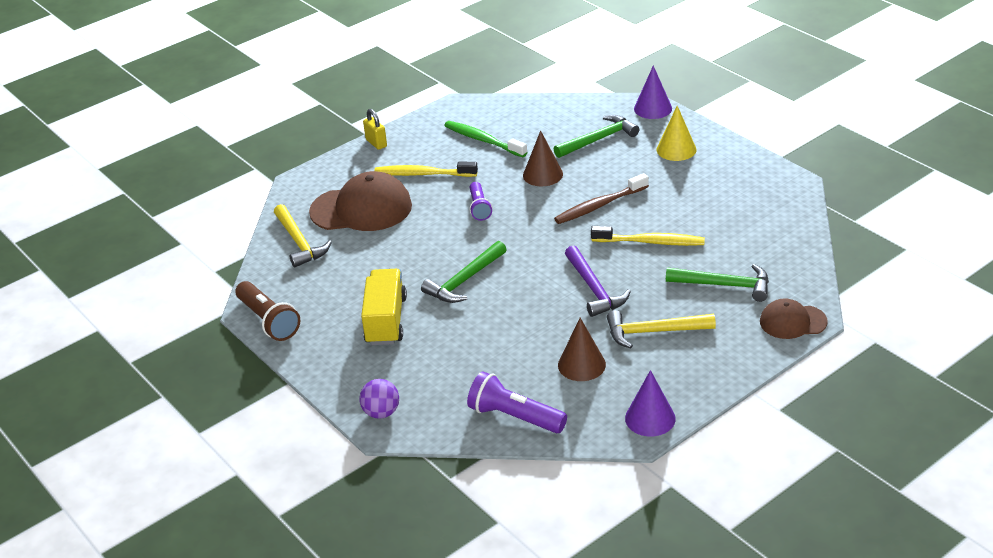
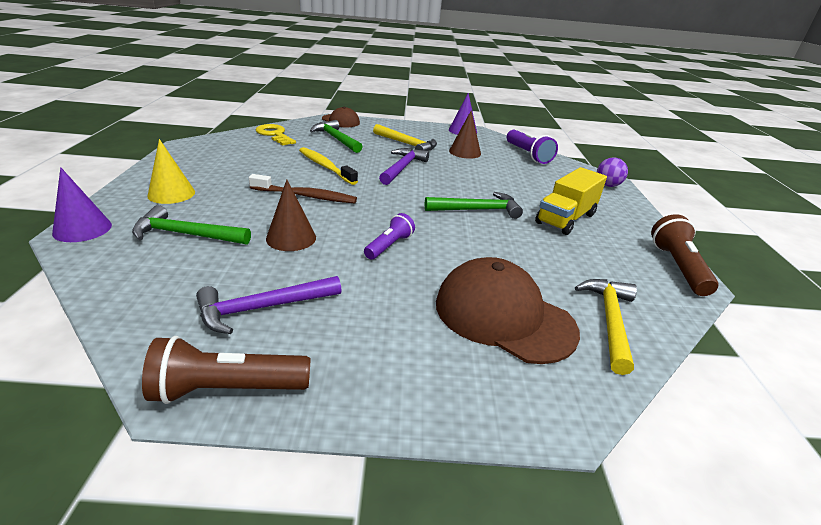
camera: 145 degrees left, 5 degrees down
yellow padlock [363,109,387,150] -> none
yellow toothbrush [374,162,478,177] -> none
green toothbrush [444,121,527,157] -> purple hammer [196,276,342,334]
none -> brown flashlight [142,336,311,404]
none -> yellow key [256,124,296,145]

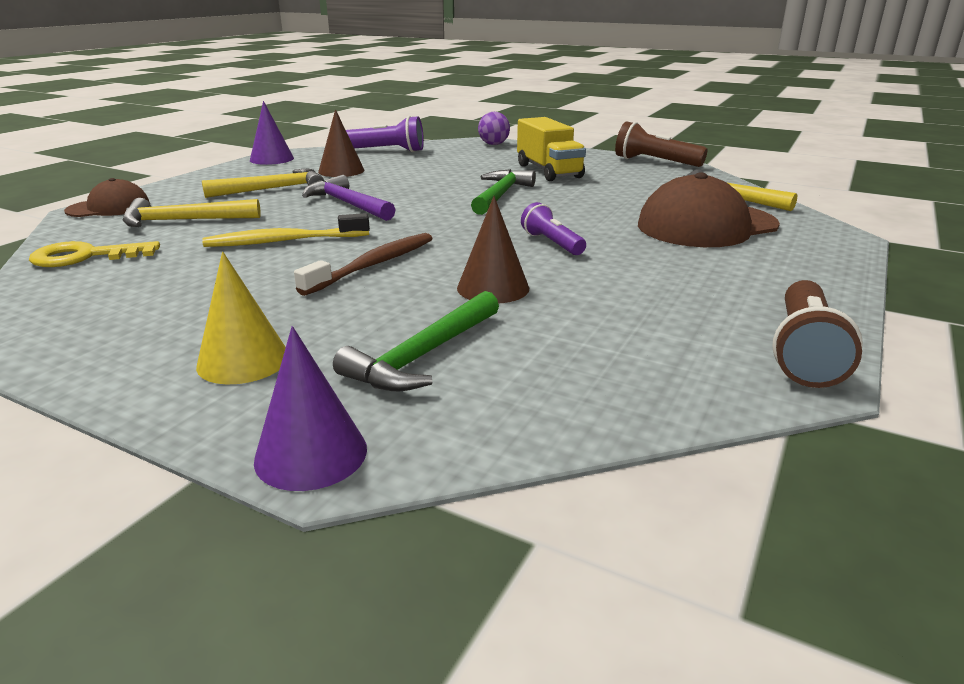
camera: 60 degrees left, 5 degrees down
purple hammer [196,276,342,334] -> none
green hammer [310,120,363,153] -> yellow hammer [123,198,261,227]

